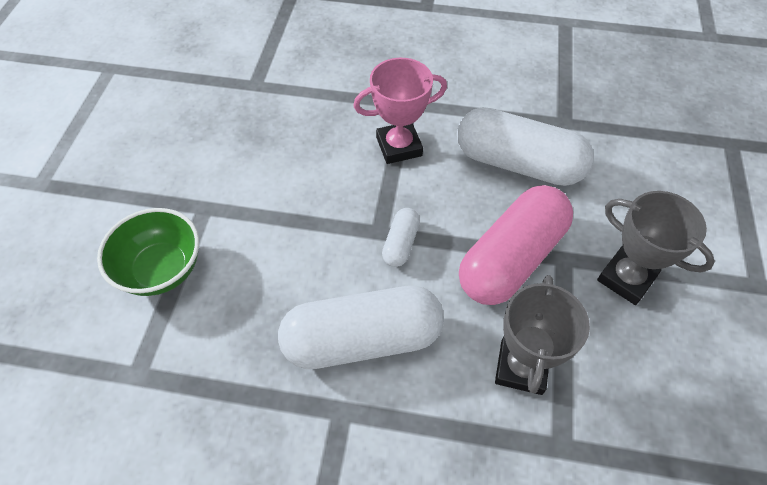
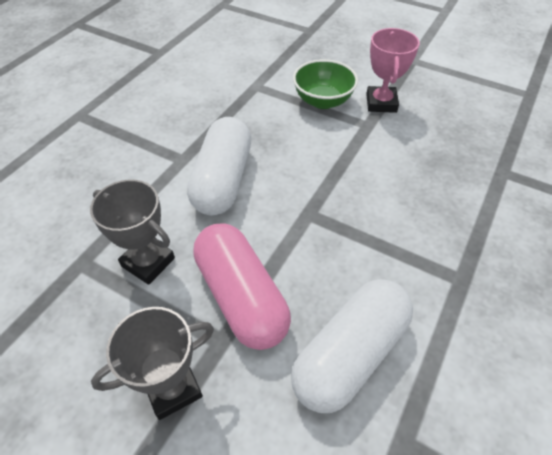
camera: 110 degrees right, 5 degrees down
pink trophy [354,58,447,164] -> pink trophy moved to [366,28,420,113]
white capsule [382,208,420,267] -> none

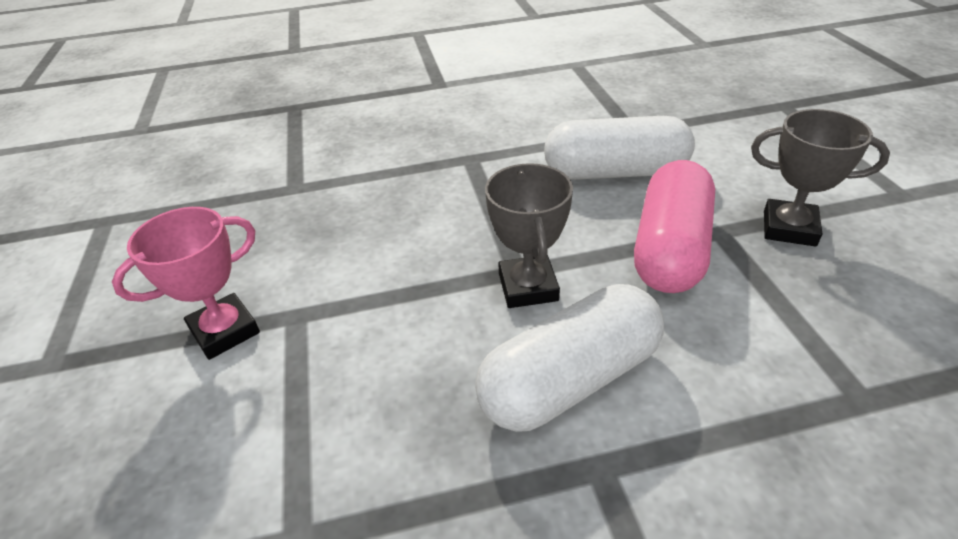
camera: 130 degrees left, 10 degrees down
grey trophy [90,179,175,285] -> grey trophy moved to [485,163,573,308]
green bowl [293,59,358,109] -> none

